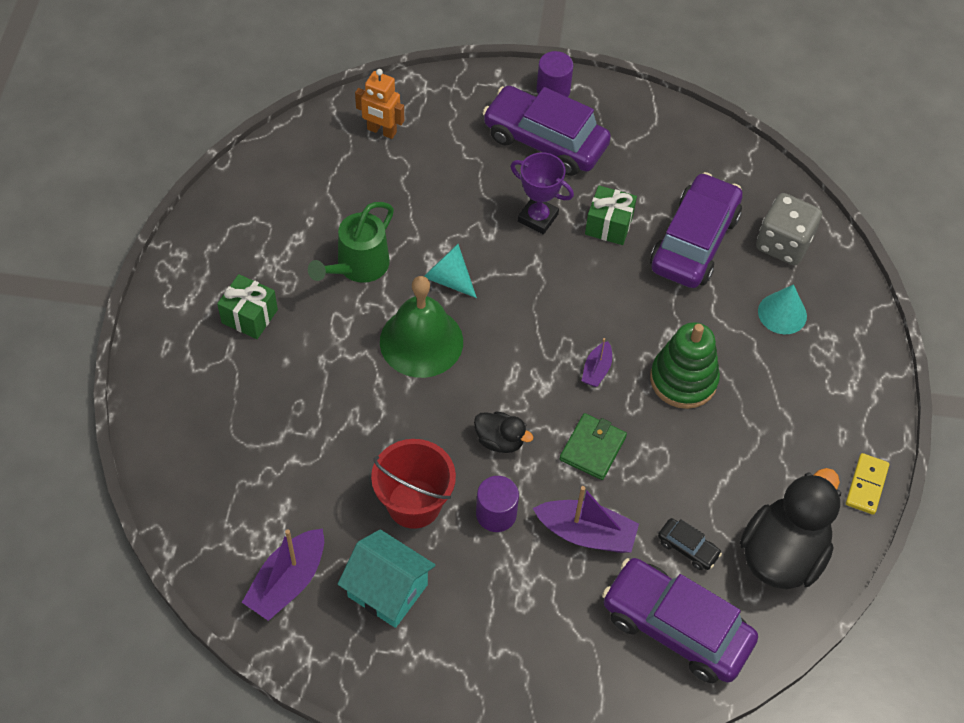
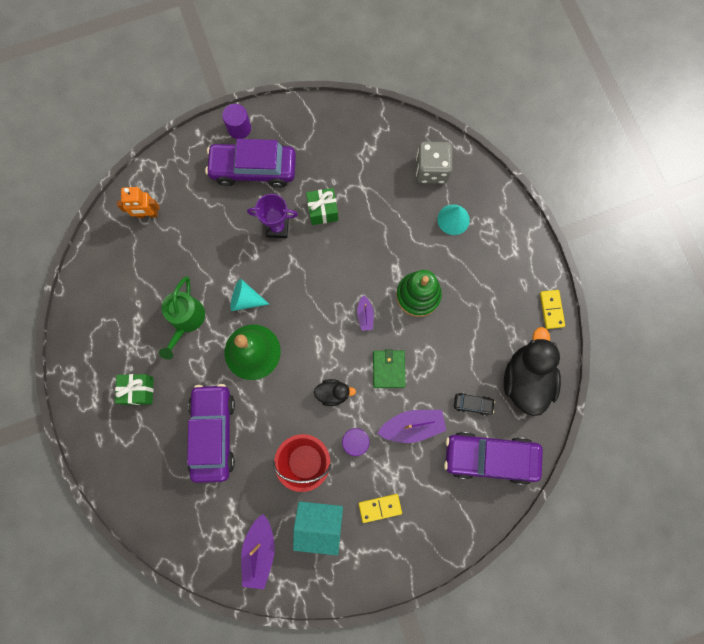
camera: 25 degrees left, 20 degrees up
purple car [650,172,743,288] -> purple car moved to [187,384,235,483]
none -> yellow domino [359,494,402,523]

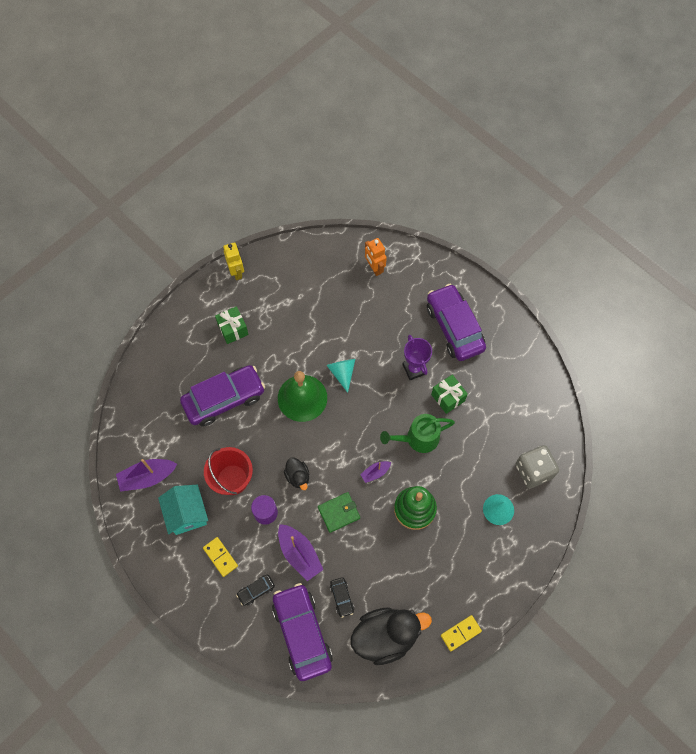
camera: 65 degrees right, 10 degrees down
green watering can [159,276,205,360] -> green watering can moved to [380,414,455,453]
purple cylinder [222,104,251,139] -> none
none -> yellow robot [223,242,244,280]
none -> black car [236,575,275,606]

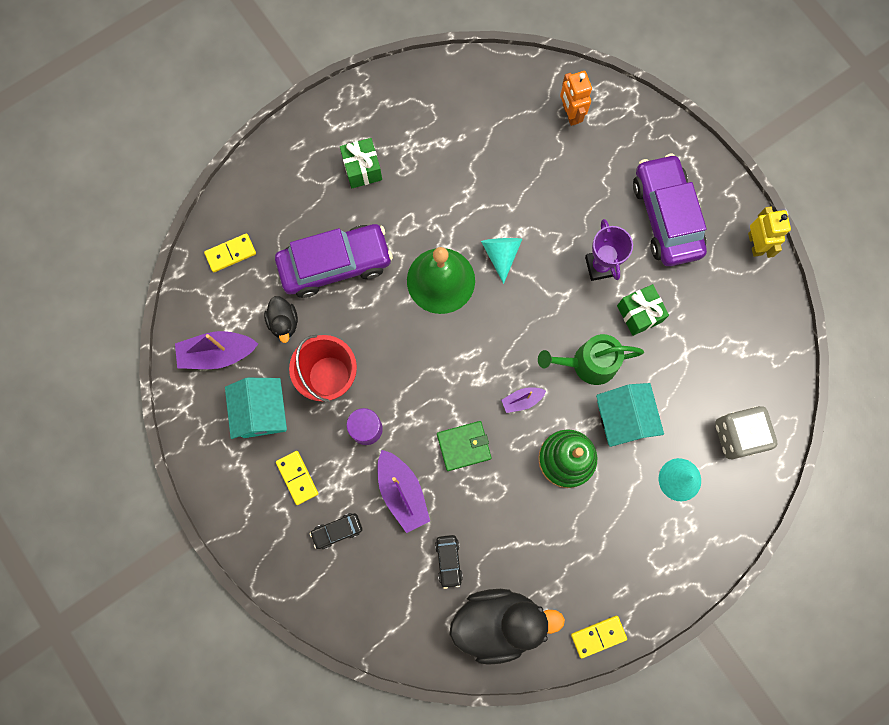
camera: 10 degrees right, 10 degrees up
yellow robot [223,242,244,280] -> yellow robot moved to [748,206,791,258]
purple car [272,583,333,681] -> none
black duck [284,457,309,490] -> black duck moved to [264,296,298,343]
none -> yellow domino [204,233,256,272]
none -> turquoise house [596,383,664,447]

